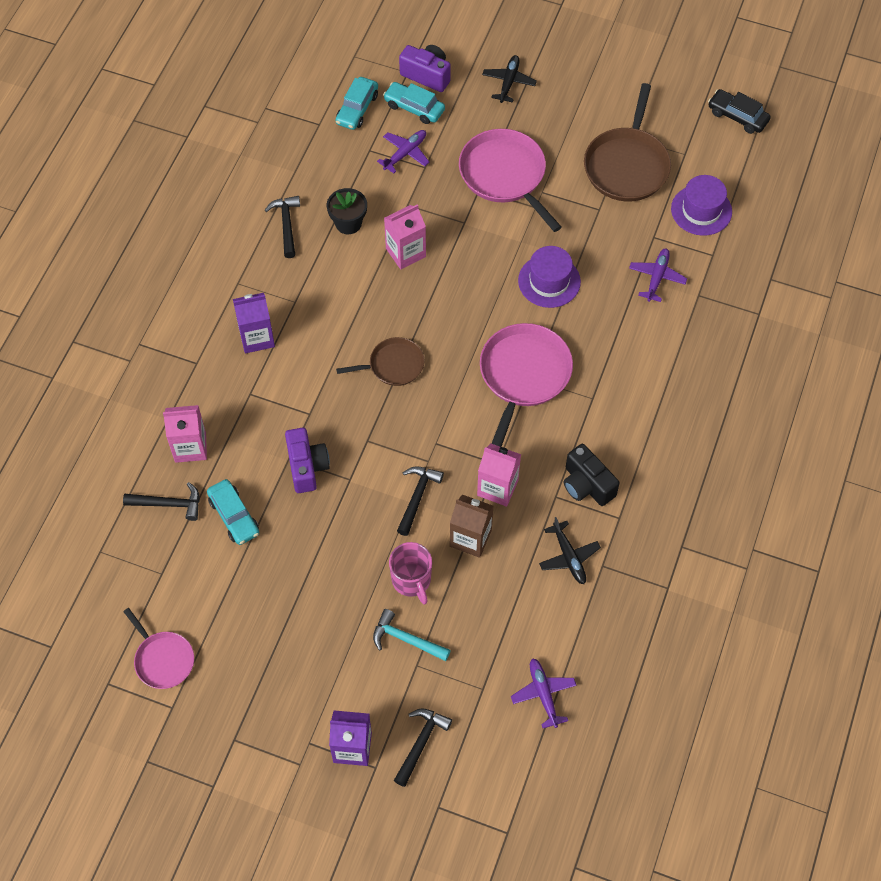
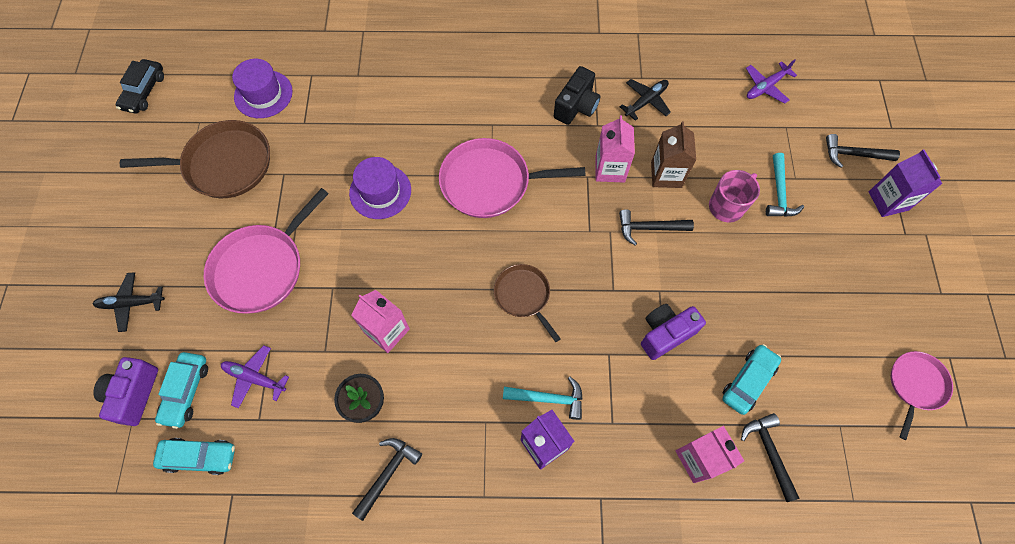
camera: 110 degrees left, 5 degrees up
black hammer [265,196,300,258] -> black hammer turned 150 degrees clockwise [352,438,422,521]
purple plane [629,248,687,302] -> none
none -> turquoise hammer [503,376,583,420]

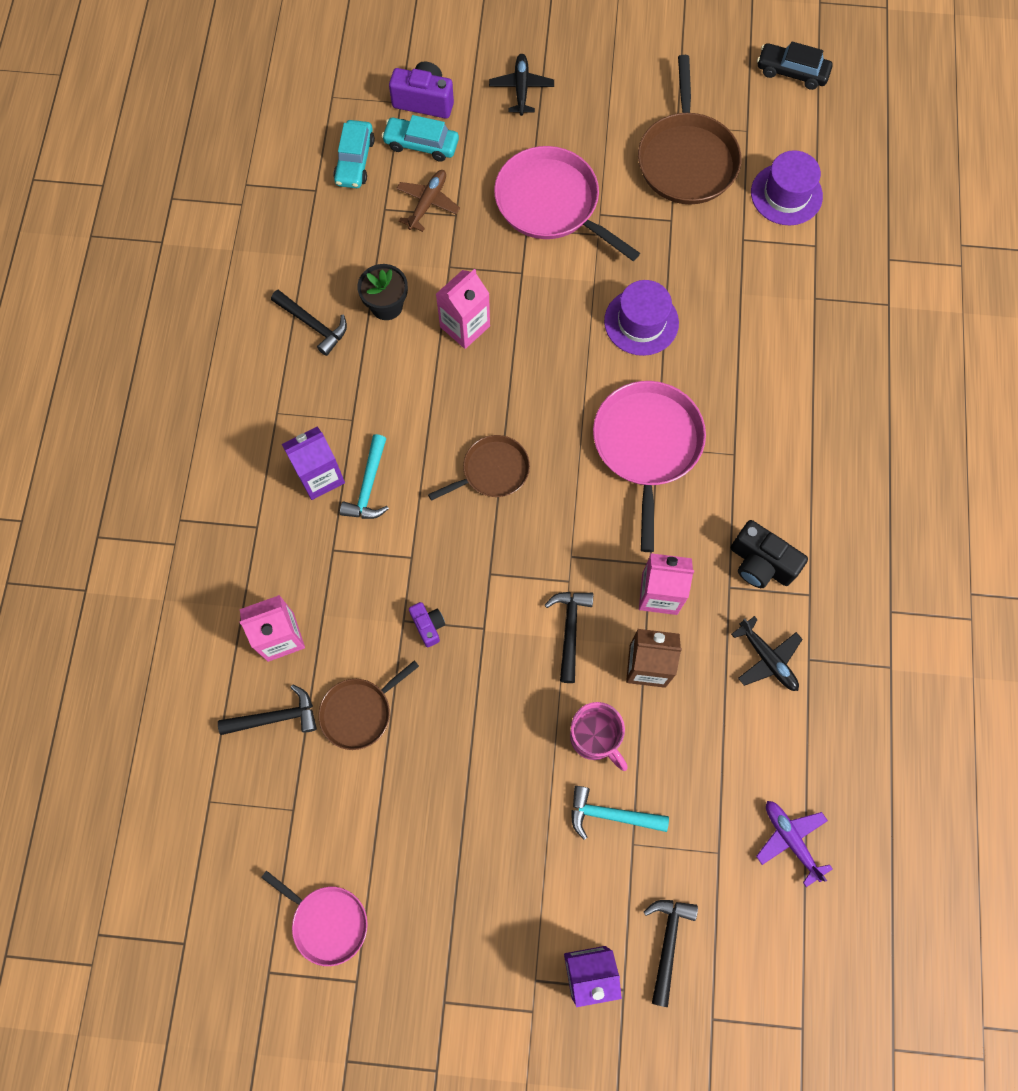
camera: 95 degrees right, 5 degrees up
purple plane [221,345,289,409] -> brown plane [396,170,460,232]
purple camera [641,304,706,360] -> purple camera [409,602,445,647], size x0.58
turquoise car [722,344,781,415] -> brown pan [318,660,419,750]

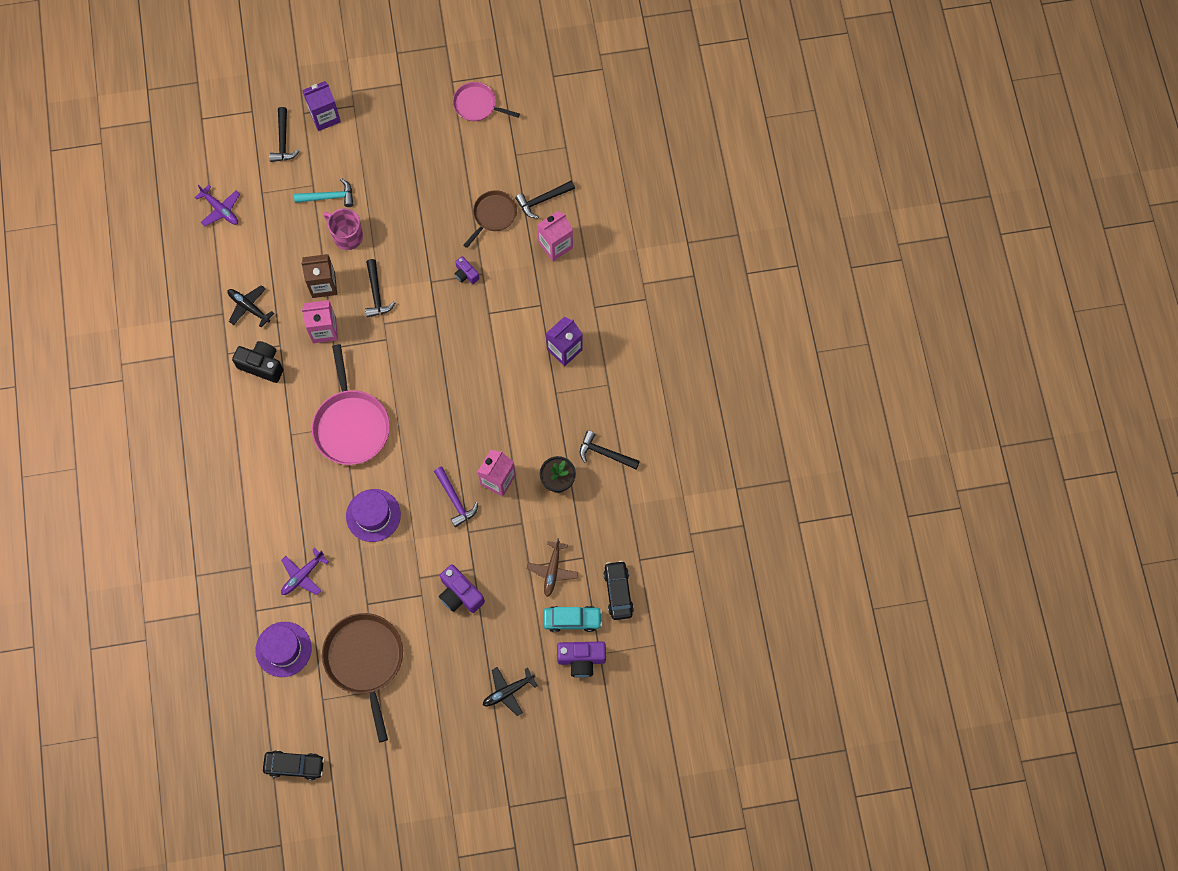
camera: 165 degrees right, 0 degrees up
turquoise car [333,120,375,188] -> black car [603,561,634,620]
turquoise hammer [340,434,389,519] -> none
brown pan [428,435,530,501] -> none
black plane [489,54,554,116] -> black plane turned 75 degrees clockwise [483,667,538,716]
pink pan [494,146,640,261] -> purple camera [439,565,485,613]
none -> purple plane [281,548,329,595]
none -> purple hammer [434,467,478,527]

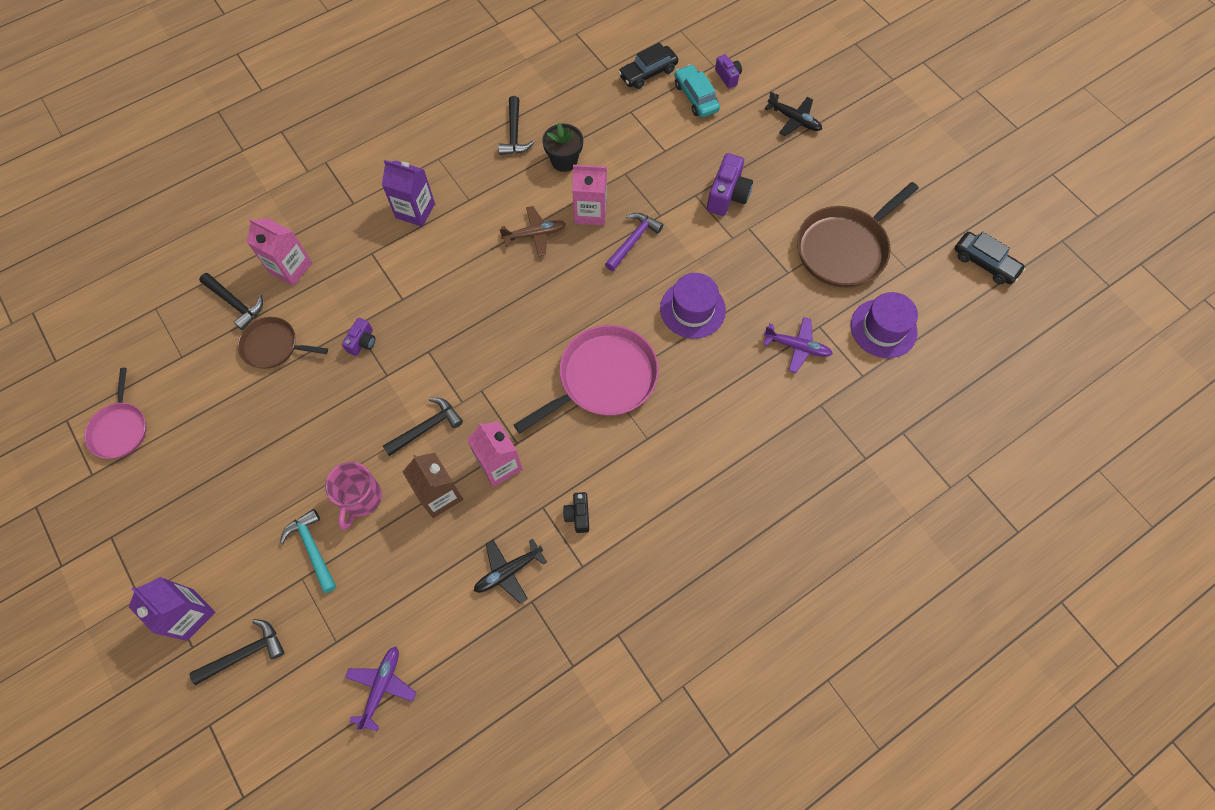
camera: 115 degrees left, 5 degrees down
black plane [227,285,274,328] -> black plane turned 45 degrees clockwise [474,539,547,604]
black camera [232,341,284,383] -> black camera [563,492,589,533], size x0.58
black car [263,750,325,780] -> black car turned 150 degrees clockwise [955,232,1026,284]
brown plane [526,538,578,597] -> brown plane moved to [499,206,566,257]
purple camera [557,642,606,678] -> purple camera [715,54,742,89], size x0.58

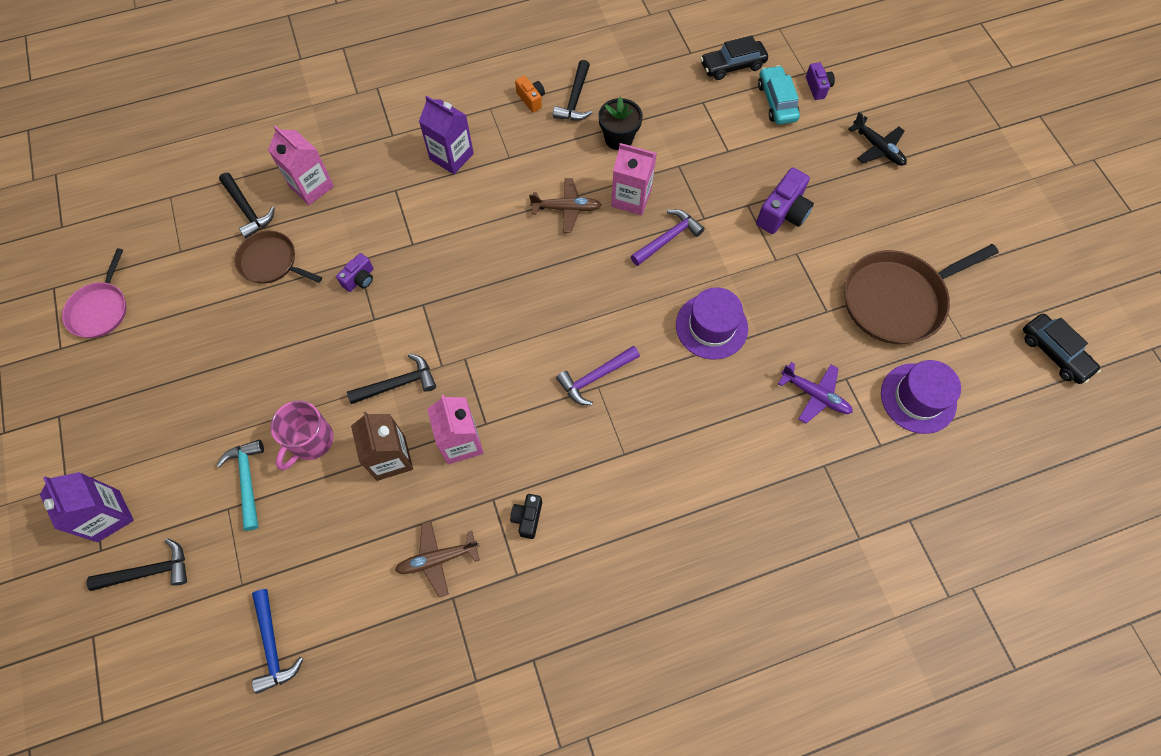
camera: 15 degrees right, 0 degrees up
purple plane [345,647,416,732] -> blue hammer [252,589,303,694]
black plane [474,539,547,604] -> brown plane [395,521,480,598]
pink pan [514,325,659,433] -> purple hammer [556,346,640,405]
none -> orange camera [515,76,545,112]

